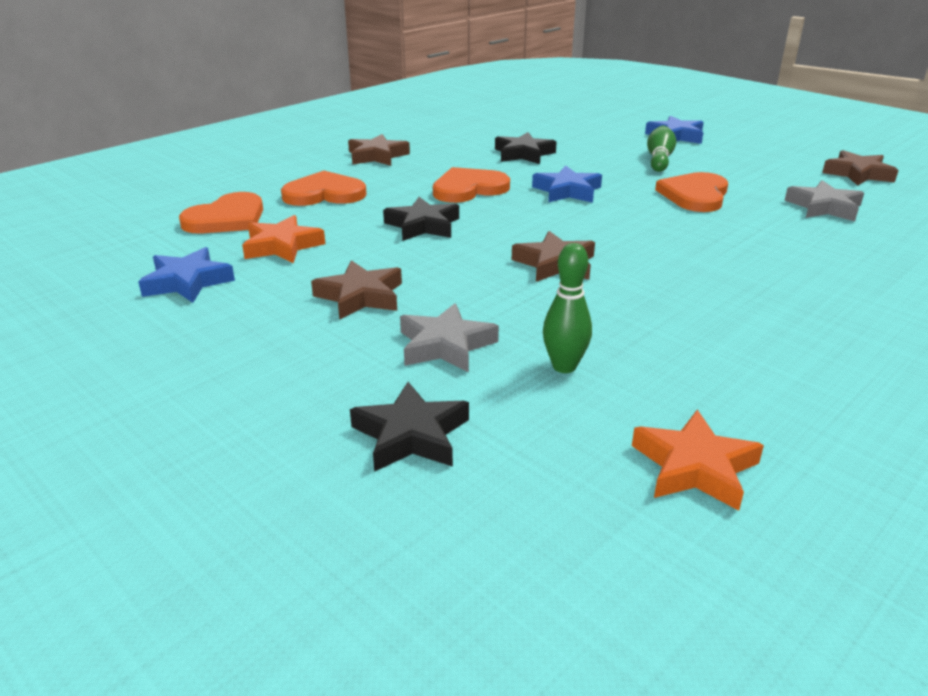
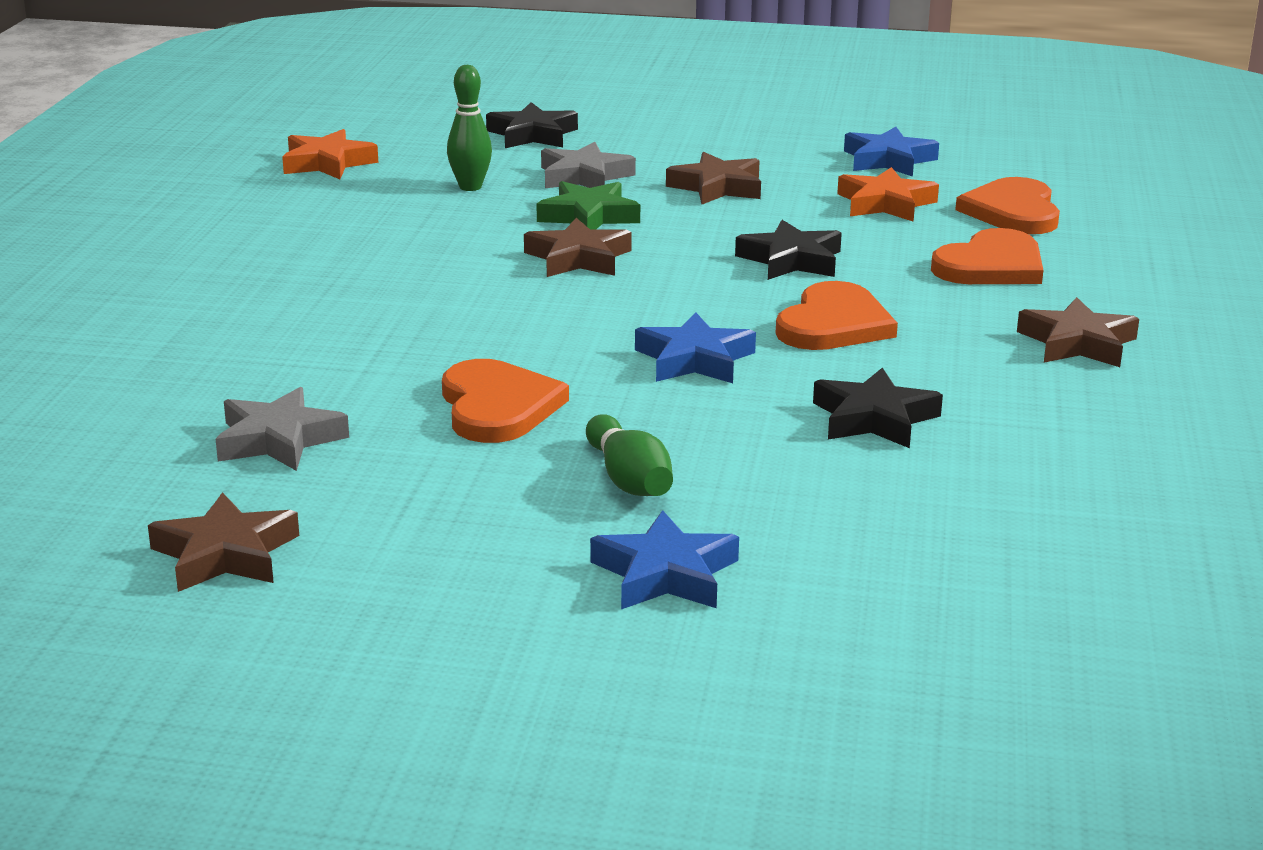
camera: 145 degrees right, 5 degrees down
none -> green star [537,181,640,230]

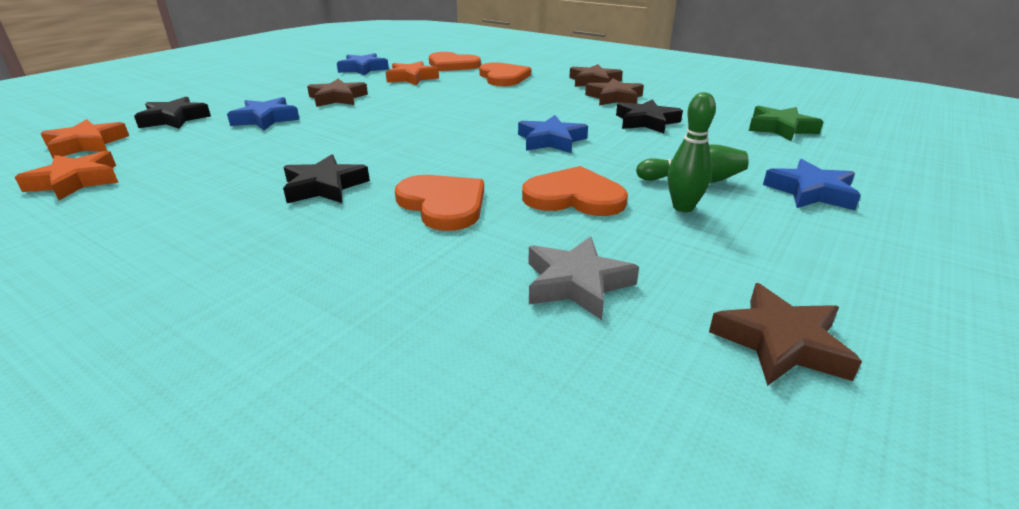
camera: 65 degrees left, 5 degrees up
green bowling pin [447,65,492,191] -> green bowling pin moved to [667,92,716,212]
brown star [524,218,632,277] -> brown star moved to [585,78,644,106]
green star [537,181,640,230] -> green star moved to [749,106,824,141]
grey star [541,142,636,188] -> blue star [227,97,300,130]
black star [735,220,842,280] -> black star moved to [283,154,370,203]
orange heart [775,281,898,350] -> orange heart moved to [395,175,484,231]
none -> orange star [40,119,129,159]

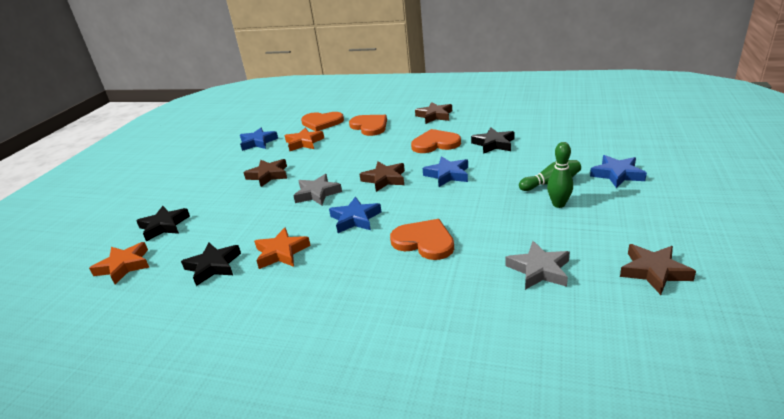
camera: 15 degrees left, 0 degrees up
orange star [15,151,118,200] -> orange star moved to [254,228,311,269]
blue star [227,97,300,130] -> blue star moved to [329,197,382,233]
black star [283,154,370,203] -> black star moved to [181,243,241,286]
orange heart [522,166,628,216] -> orange heart moved to [411,129,461,153]
brown star [585,78,644,106] -> brown star moved to [359,162,405,192]
green star [749,106,824,141] -> none
none -> grey star [293,174,342,205]

